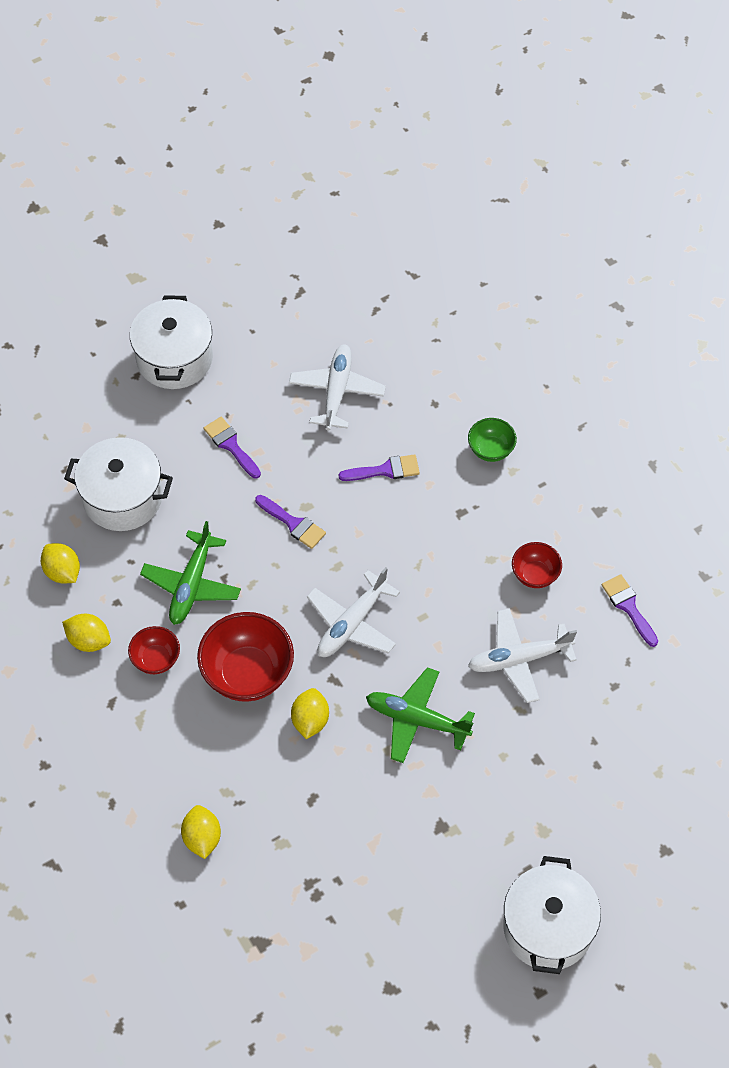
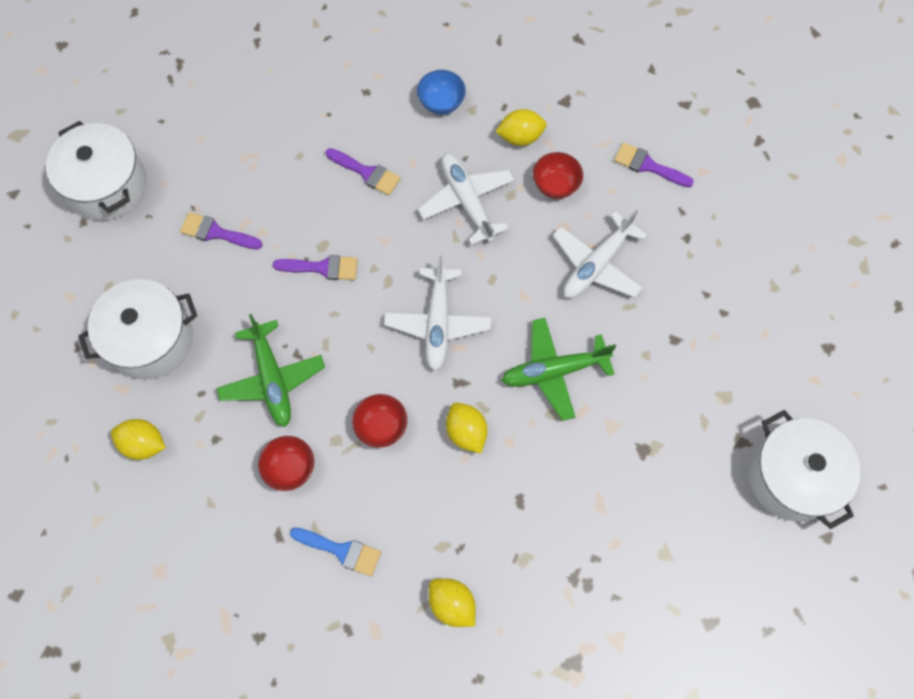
camera: 35 degrees left, 10 degrees up
yellow lemon [62,614,111,652] -> yellow lemon moved to [495,109,546,146]
red bowl [197,612,294,702] -> red bowl [352,394,407,448], size x0.54
white plane [289,344,386,431] -> white plane moved to [418,154,514,245]
purple brush [339,454,420,481] -> purple brush turned 75 degrees clockwise [326,148,401,196]
green bowl [468,418,517,462] -> blue bowl [417,70,466,115]
none -> blue brush [290,528,381,576]

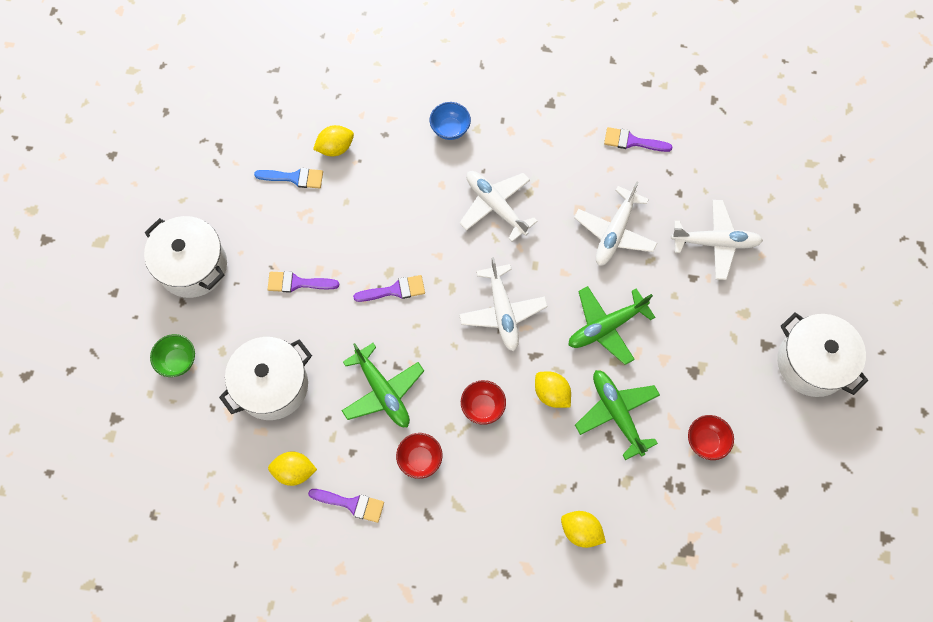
camera: 15 degrees left, 0 degrees up
blue brush [290,528,381,576] -> blue brush moved to [254,168,323,188]
purple brush [326,148,401,196] -> purple brush moved to [308,489,384,523]
yellow lemon [495,109,546,146] -> yellow lemon moved to [313,125,354,156]
red bowl [533,152,583,199] -> red bowl moved to [688,415,734,460]
none -> green bowl [150,334,195,377]
none -> green plane [575,370,660,460]
none -> white plane [671,200,763,280]

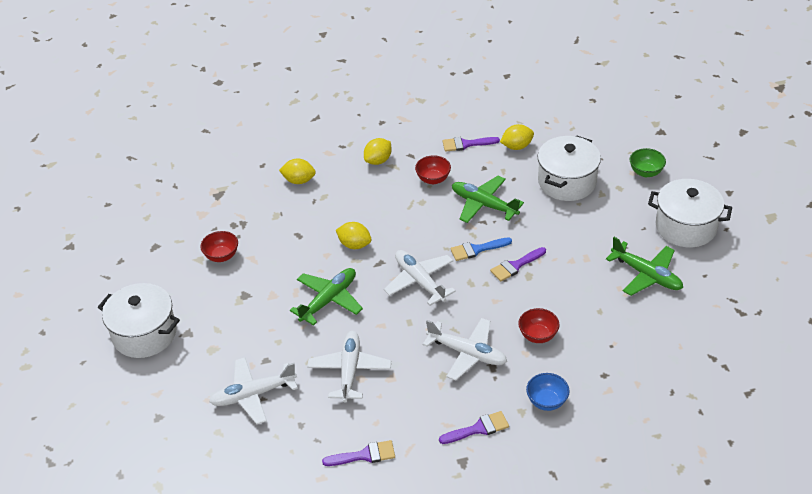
camera: 160 degrees right, 25 degrees down
blue brush [254,168,323,188] -> blue brush moved to [450,238,512,261]
purple brush [268,271,339,293] -> purple brush moved to [439,411,509,444]
yellow lemon [313,125,354,156] -> yellow lemon moved to [364,138,392,165]
red bowl [461,380,506,425] -> red bowl moved to [518,308,560,343]
green plane [575,370,660,460] -> green plane moved to [606,237,683,296]

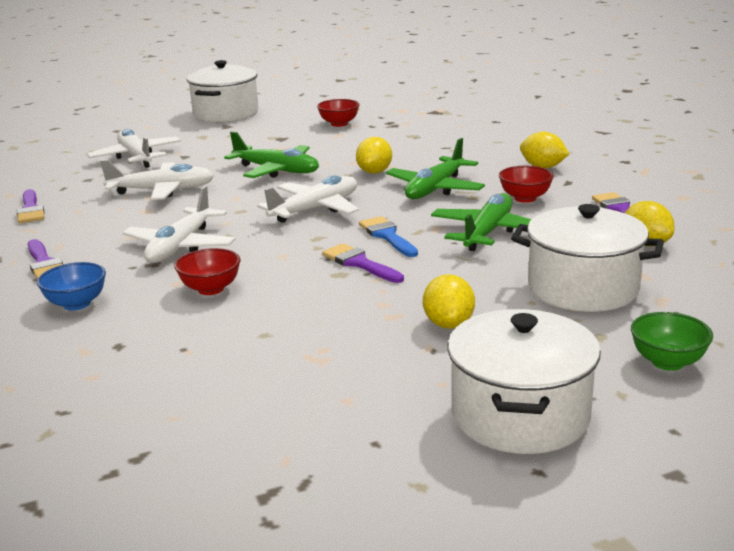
camera: 80 degrees right, 20 degrees down
yellow lemon [279,159,316,184] -> yellow lemon moved to [423,274,475,329]
green plane [606,237,683,296] -> green plane moved to [386,138,485,199]

